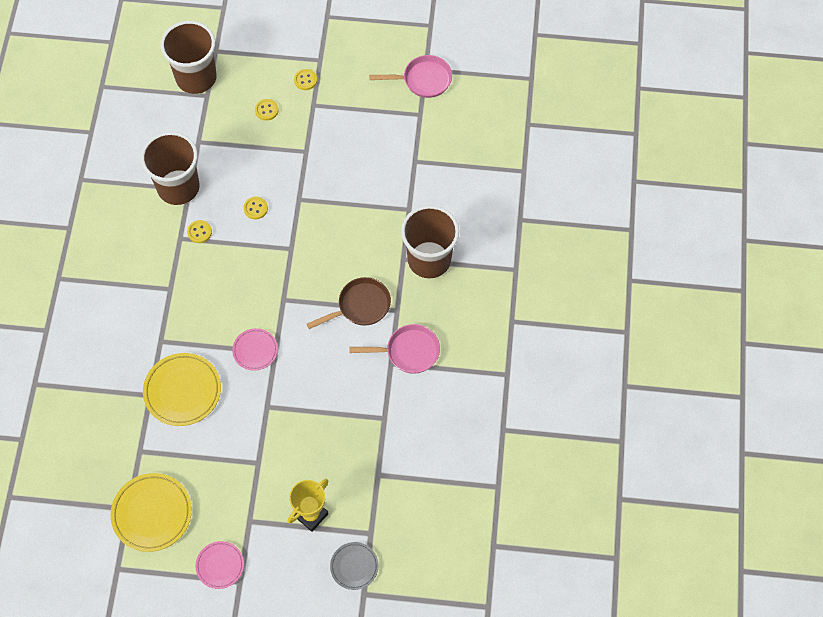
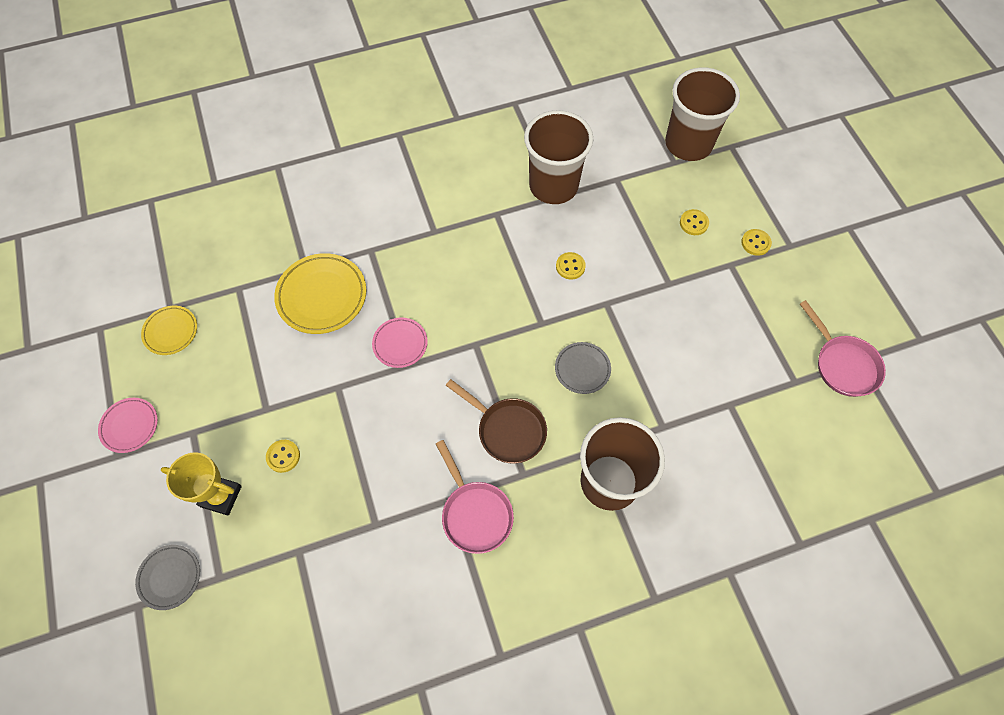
camera: 65 degrees right, 0 degrees up
yellow plate [110,473,192,552] -> yellow plate [141,306,197,355], size x0.59
yellow button [187,220,212,243] -> yellow button moved to [266,440,300,473]
none -> grey plate [555,342,611,394]

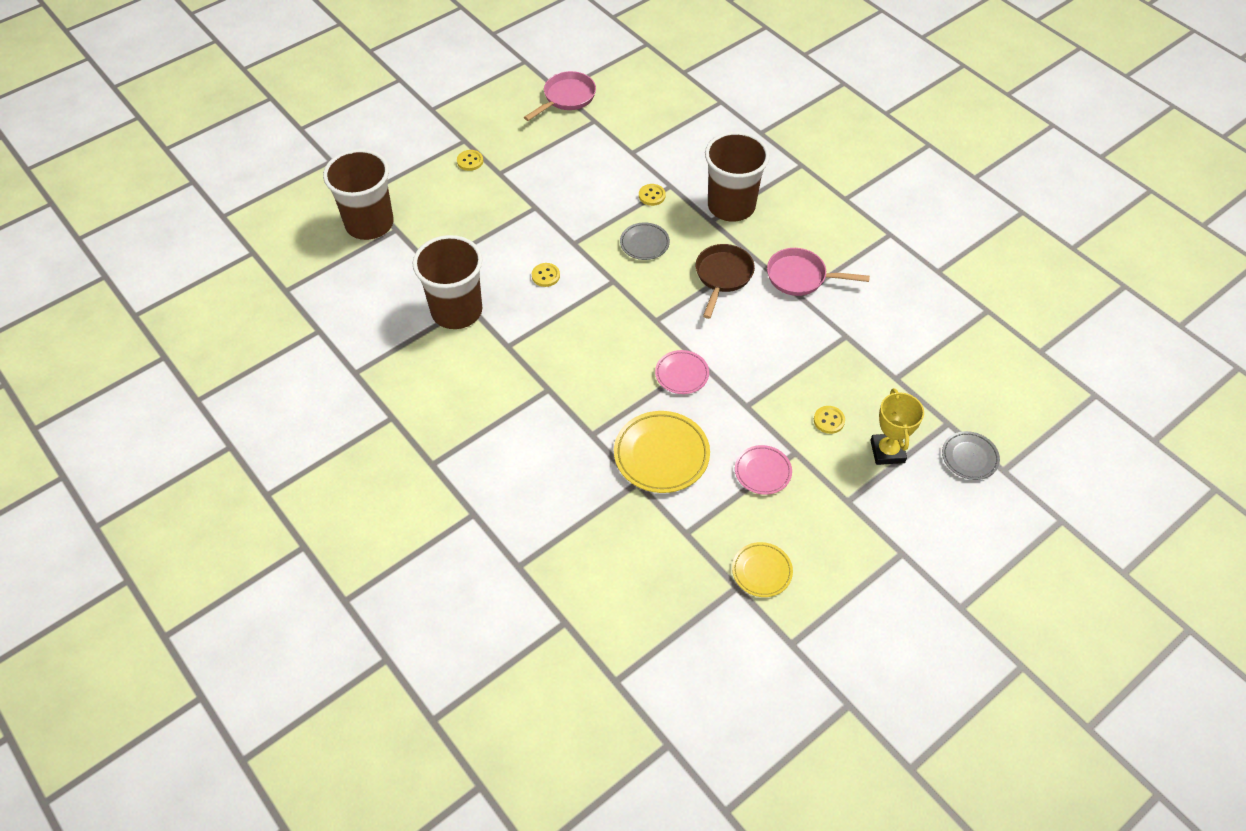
camera: 110 degrees left, 10 degrees down
pink plate [98,398,158,453] -> pink plate moved to [735,445,792,495]
pink pan [436,440,514,554] -> pink pan turned 120 degrees counterclockwise [767,248,870,296]
yellow button [680,209,709,235] -> yellow button moved to [639,184,666,206]

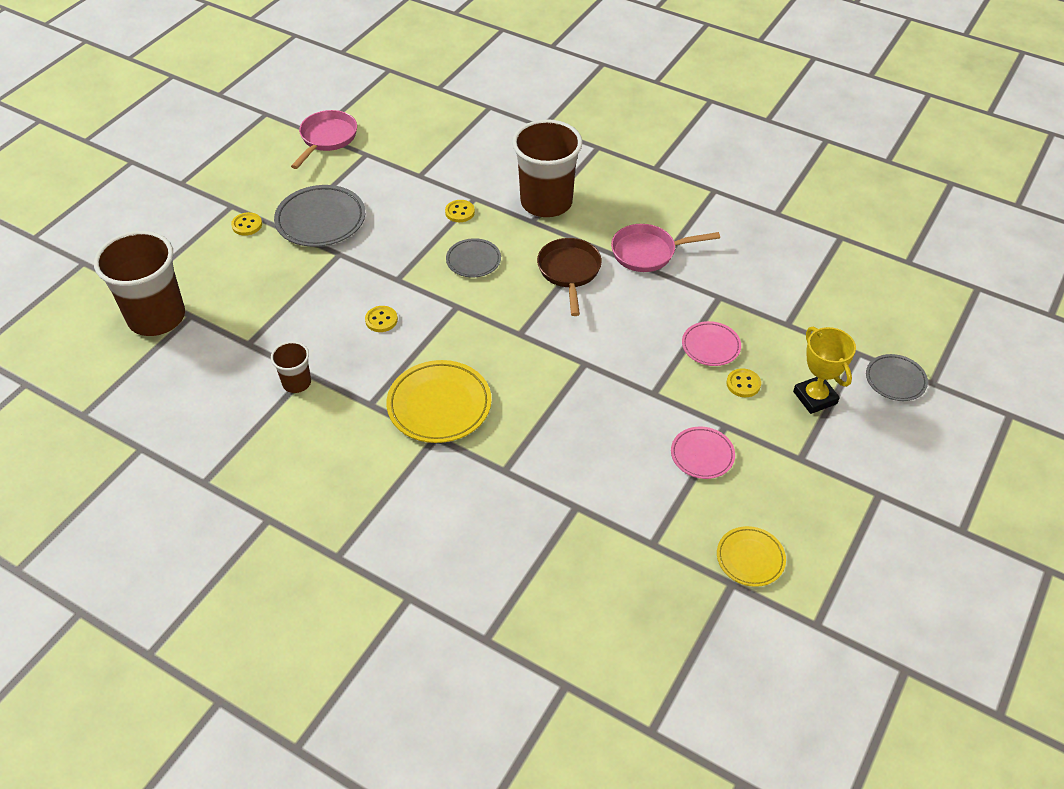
camera: 20 degrees left, 5 degrees down
brown cup [413,235,482,329] -> brown cup [271,341,311,393], size x0.48
yellow plate [614,411,710,493] -> yellow plate moved to [386,360,491,443]
pink plate [655,350,709,394] -> pink plate moved to [682,321,741,366]
none -> grey plate [274,185,365,247]

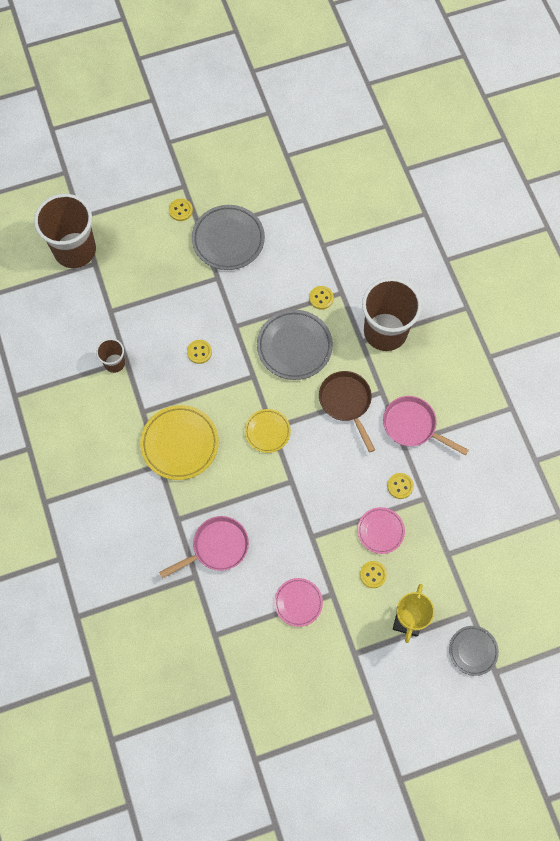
camera: 40 degrees right, 20 degrees up
pink pan [291,110,357,169] -> pink pan moved to [159,516,249,578]
grey plate [446,238,501,277] -> grey plate [257,310,333,380], size x1.69
brown pan [537,238,602,316] -> brown pan turned 60 degrees counterclockwise [319,371,375,453]
yellow plate [717,526,786,587] -> yellow plate moved to [245,409,291,453]
none -> yellow button [387,473,414,499]

